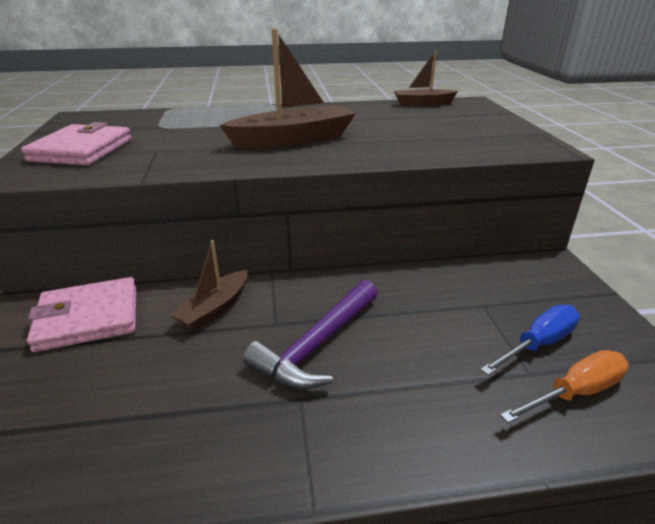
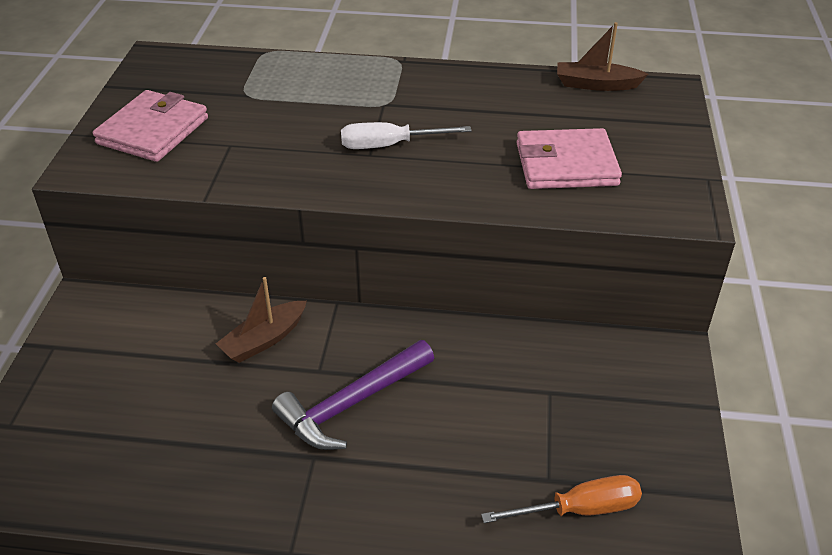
camera: 15 degrees right, 10 degrees up
pink wallet [27,277,136,352] -> pink wallet moved to [516,128,622,189]
brown boat [219,29,355,149] -> white screwdriver [341,122,472,149]
blue screwdriver [480,304,580,375] -> none

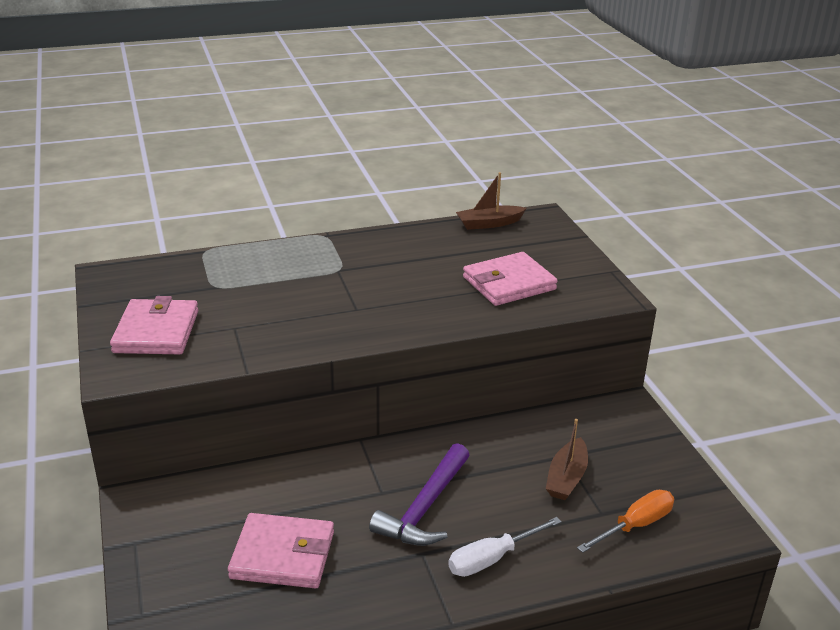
camera: 25 degrees left, 10 degrees down
brown boat [216,277,307,363] -> brown boat moved to [546,419,588,500]
white screwdriver [341,122,472,149] -> white screwdriver moved to [448,517,562,577]
none -> pink wallet [228,513,334,588]

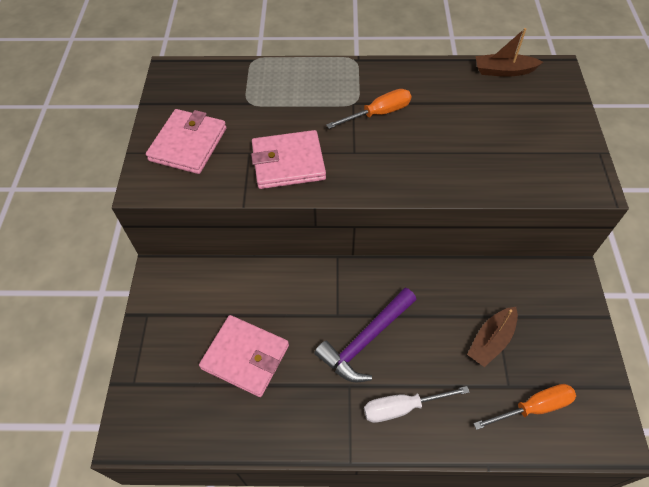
camera: 20 degrees right, 25 degrees up
pink wallet [463,252,558,306] -> pink wallet moved to [251,130,326,189]
none -> orange screwdriver [326,89,411,129]

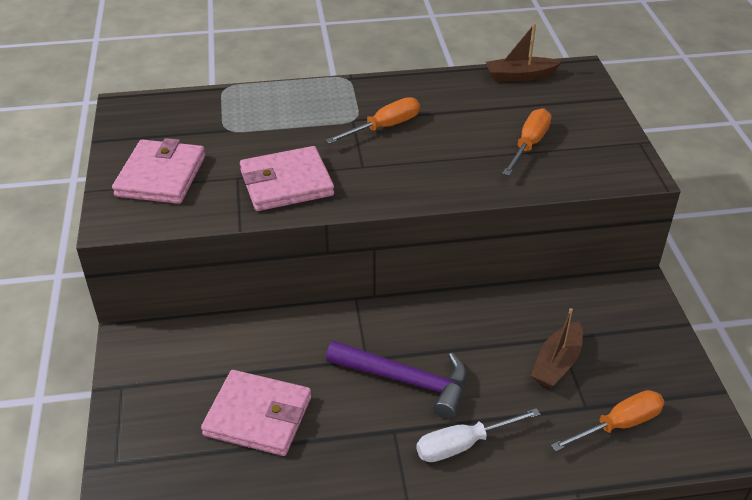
camera: 10 degrees left, 15 degrees down
purple hammer [314,288,416,383] -> purple hammer turned 105 degrees counterclockwise [326,341,467,419]
none -> orange screwdriver [502,108,551,176]

